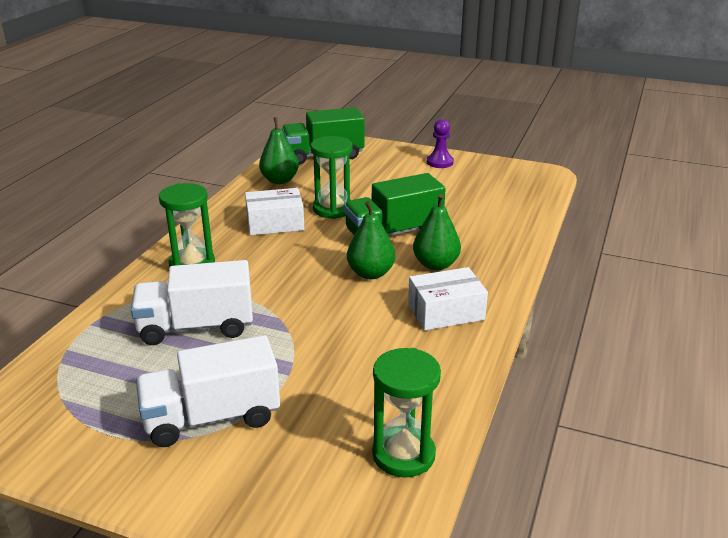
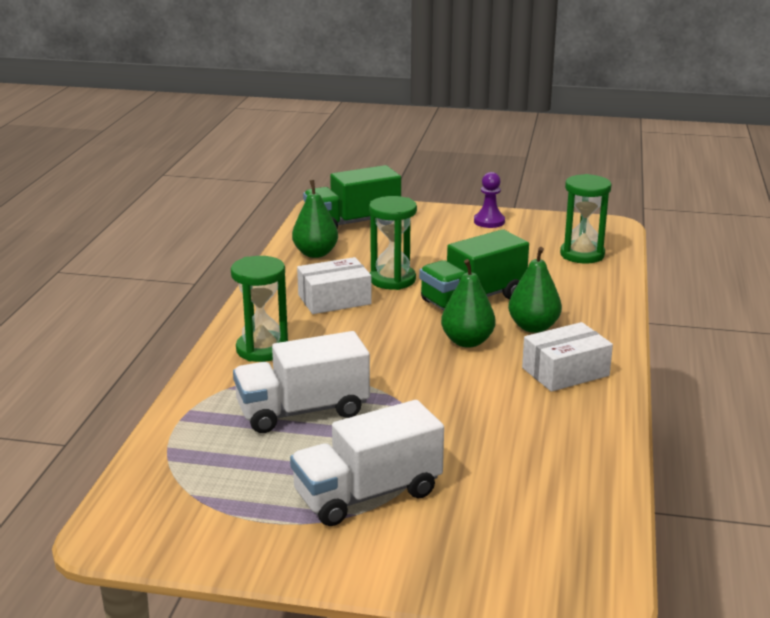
camera: 10 degrees left, 5 degrees down
green hourglass [372,348,441,478] -> green hourglass moved to [560,174,612,263]

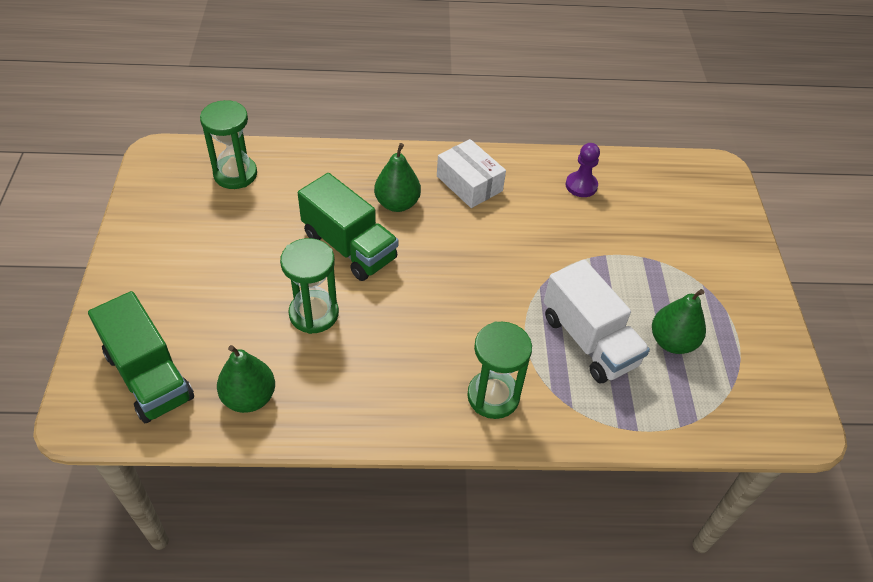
camera: 105 degrees left, 25 degrees up
white truck [290,400,444,526] -> none
white box [297,257,372,314] -> none
green pear [441,259,496,348] -> green pear moved to [652,289,706,354]
purple pawn [474,172,505,228] -> purple pawn moved to [566,143,600,197]

